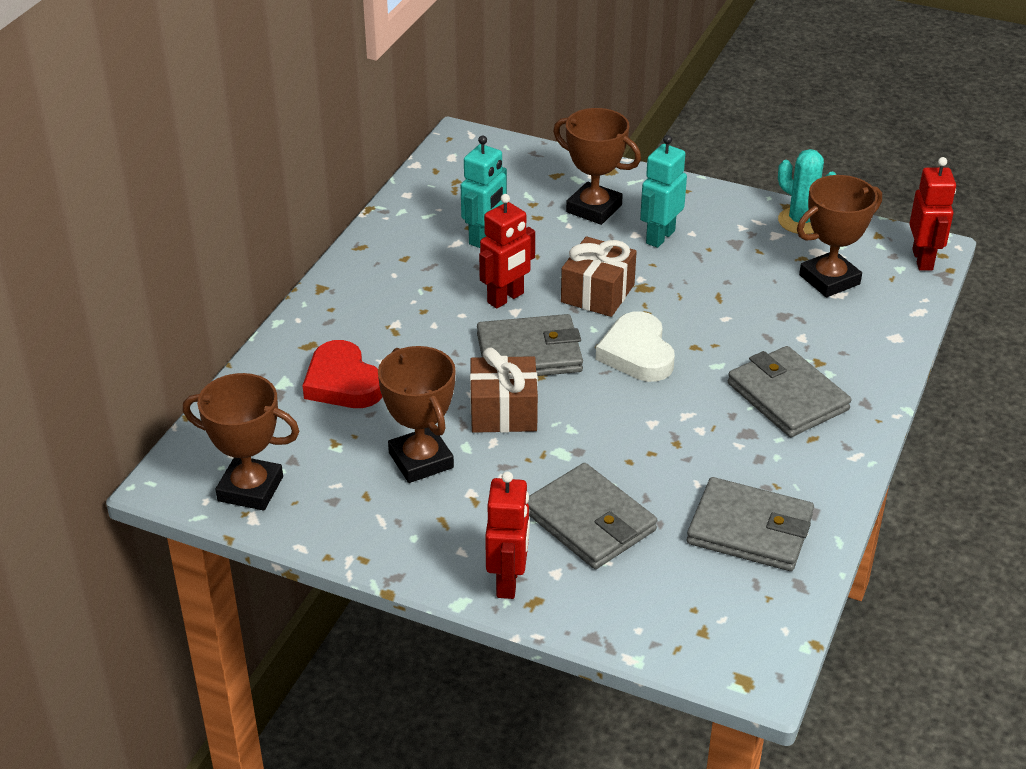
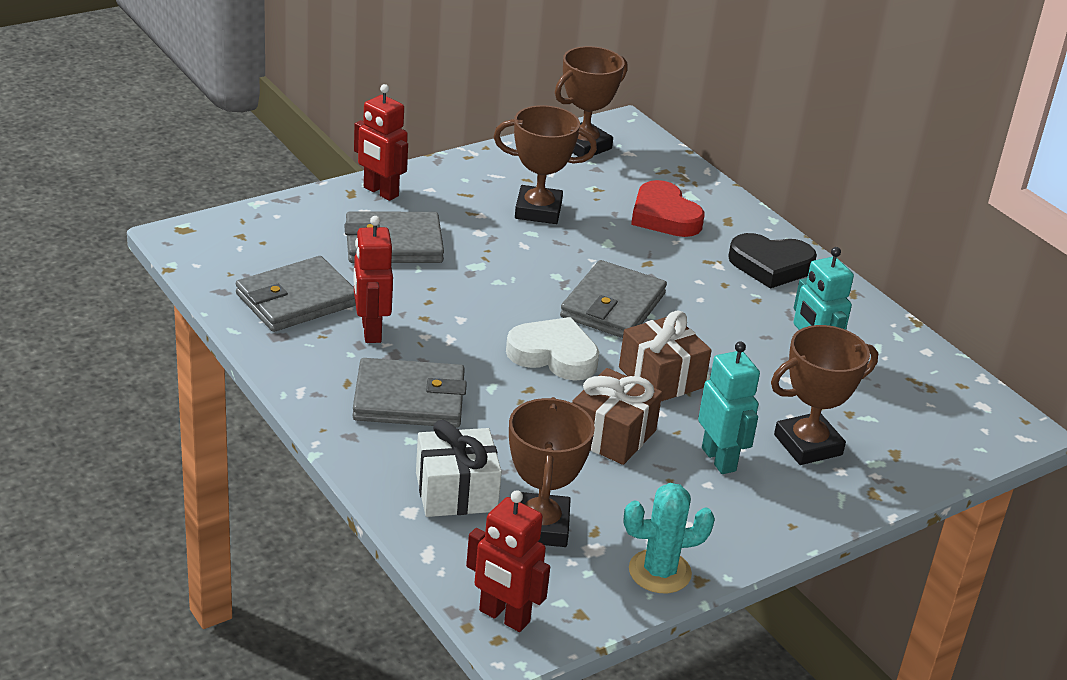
camera: 120 degrees right, 5 degrees down
red heart [302,340,382,408] -> red heart turned 120 degrees counterclockwise [631,180,704,237]
brown gift [470,348,538,433] -> brown gift moved to [572,368,662,465]
red robot [479,194,535,308] -> red robot moved to [354,216,393,343]
none -> white gift [416,420,502,517]
none -> black heart [728,233,817,289]

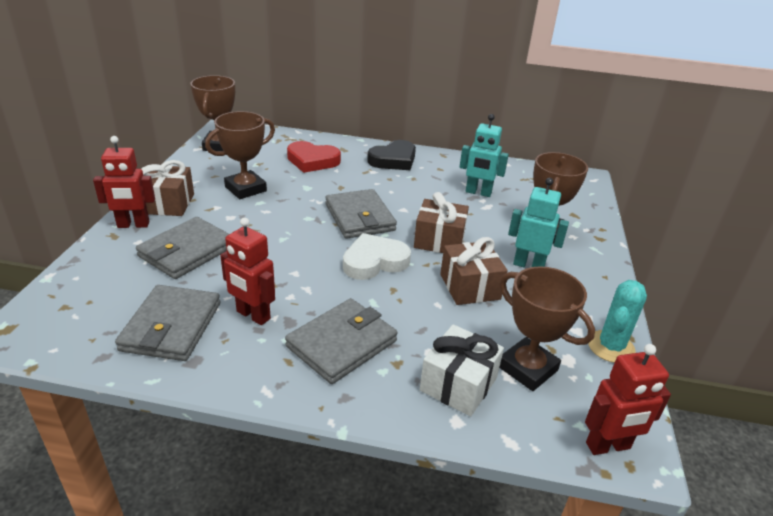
camera: 45 degrees left, 0 degrees up
none -> brown gift [141,160,194,216]

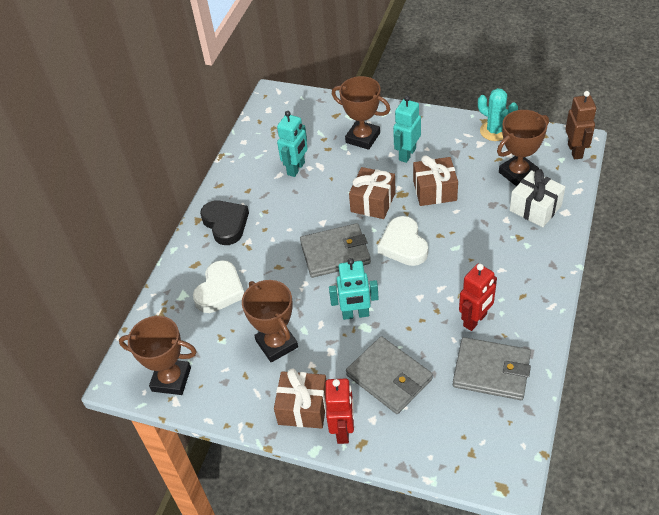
camera: 75 degrees left, 15 degrees up
grey wallet [285,298,398,384] -> none
red heart [287,141,341,173] -> white heart [193,260,244,313]
red robot [585,344,671,455] -> brown robot [565,91,596,160]
none -> turquoise robot [329,258,379,320]

